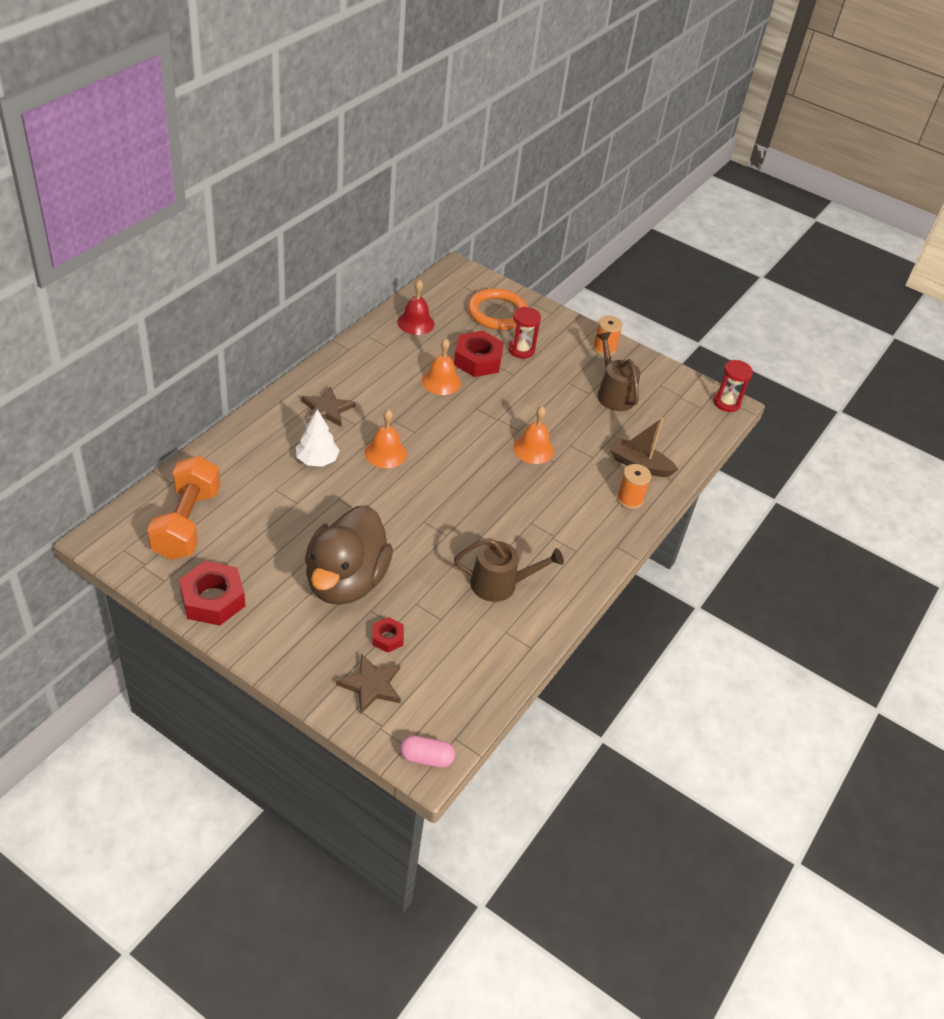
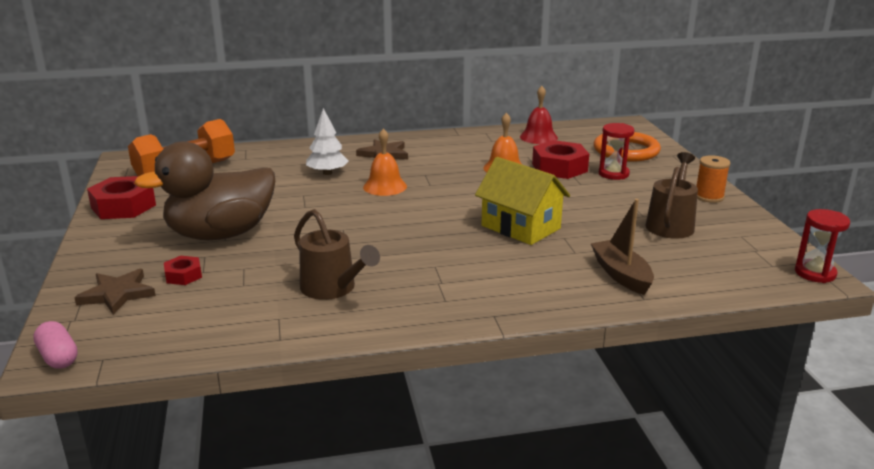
camera: 50 degrees right, 20 degrees down
orange bell [513,406,554,464] -> yellow house [475,157,570,245]
orange spool [617,464,651,509] -> none

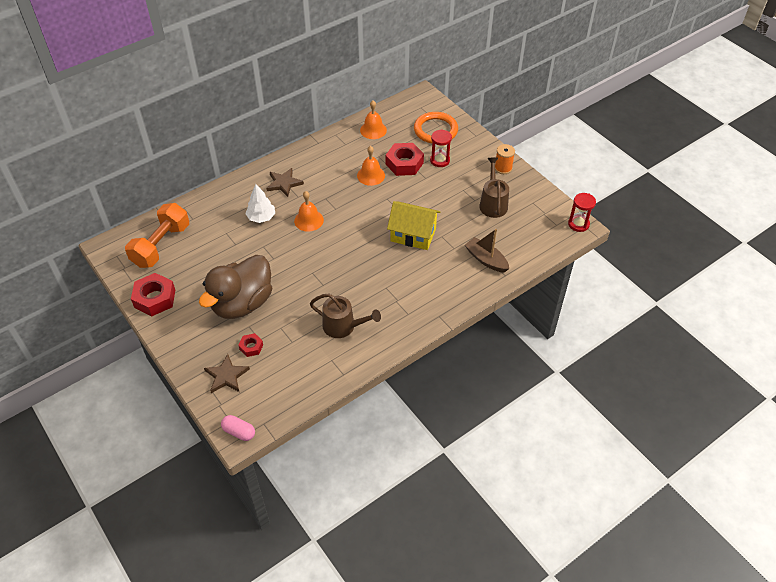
camera: 25 degrees left, 25 degrees up
red bell [520,86,558,144] -> orange bell [360,100,387,139]

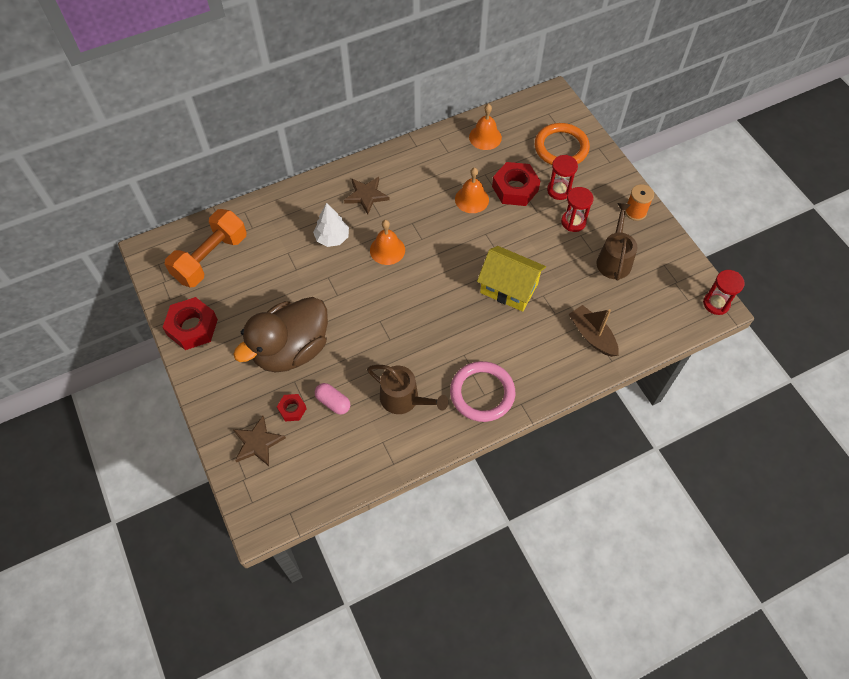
camera: 10 degrees right, 10 degrees up
pink capsule [221,415,255,441] -> pink capsule moved to [315,383,350,415]
none -> pink ring [450,361,515,422]
none -> red hourglass [561,187,594,232]

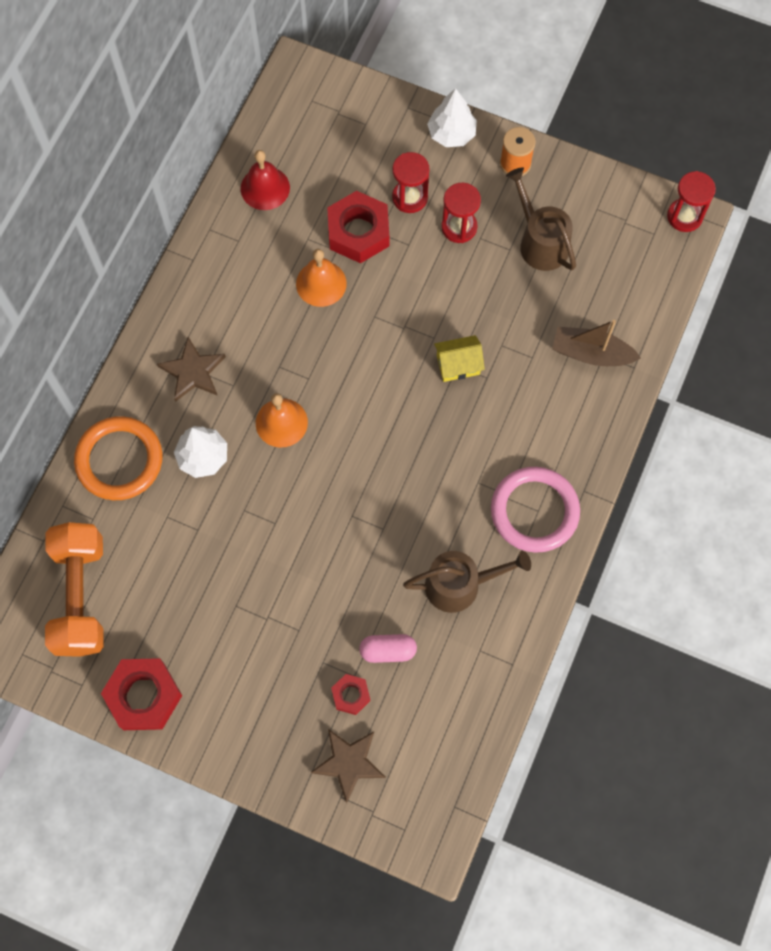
camera: 40 degrees left, 10 degrees up
brown duck [233,297,328,372] -> none
orange bell [469,104,502,150] -> red bell [241,150,290,210]
yellow house [477,246,546,312] -> yellow house [434,335,485,382], size x0.57
orange ring [535,123,590,165] -> orange ring moved to [74,416,162,500]
none -> white tree [427,88,477,147]

